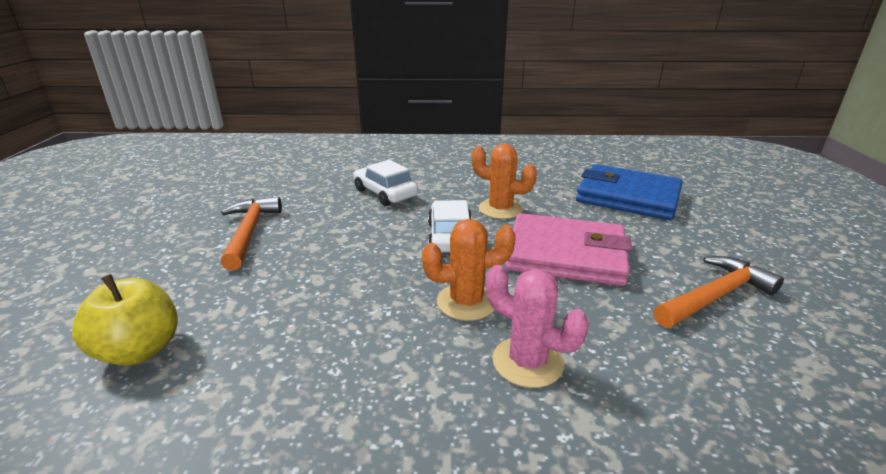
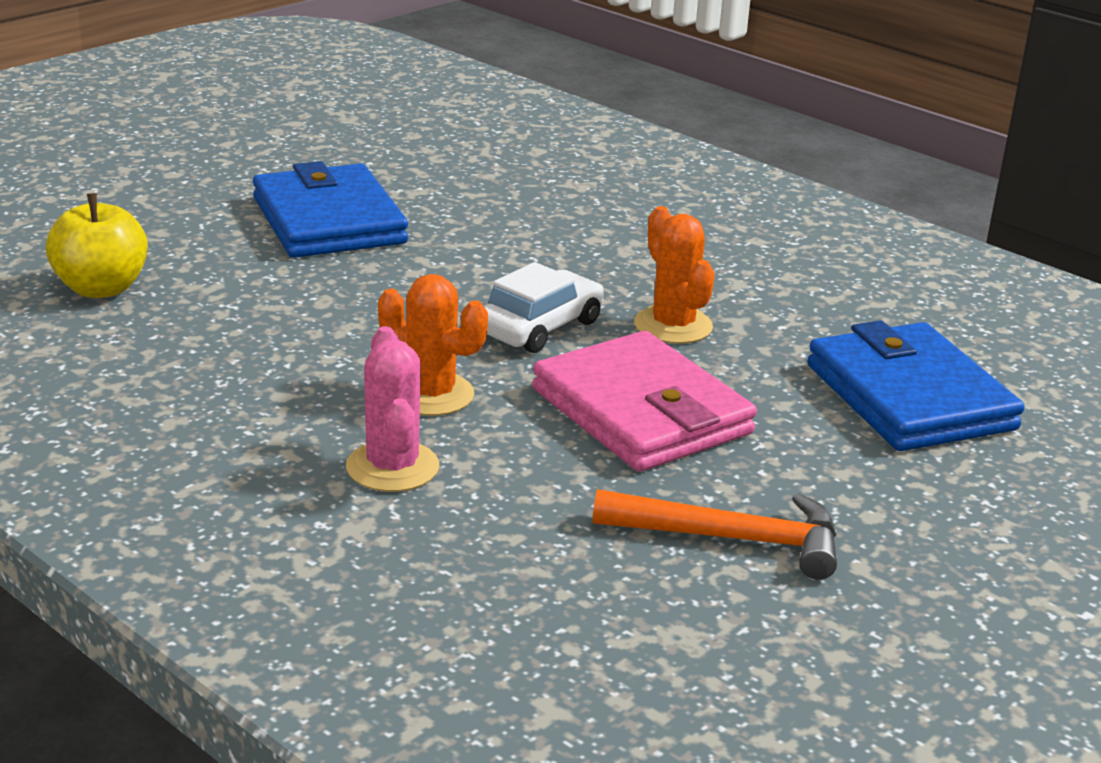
camera: 40 degrees right, 0 degrees up
orange hammer [221,197,282,270] -> blue wallet [253,161,408,258]
white car [353,160,418,206] -> none

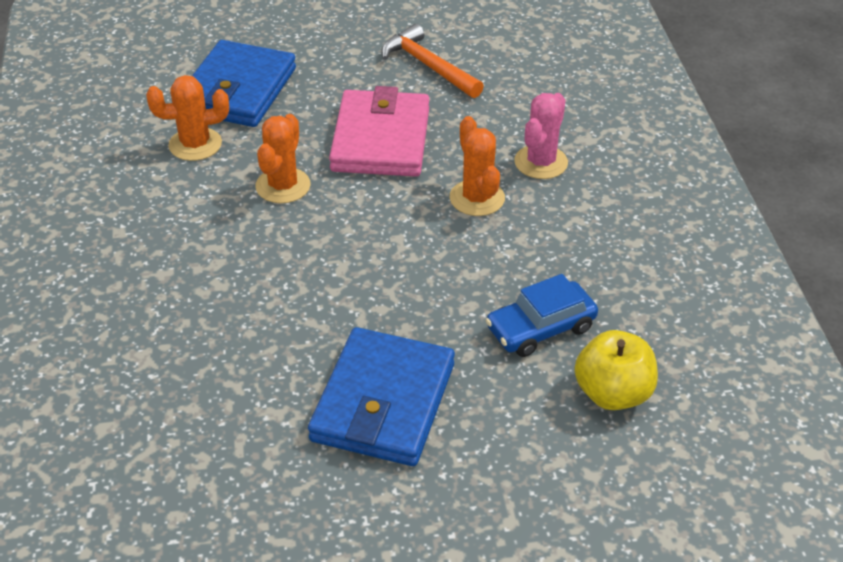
camera: 140 degrees left, 15 degrees up
white car [484,262,604,353] -> none
none -> orange cactus [146,75,229,161]
none -> blue car [485,274,598,357]

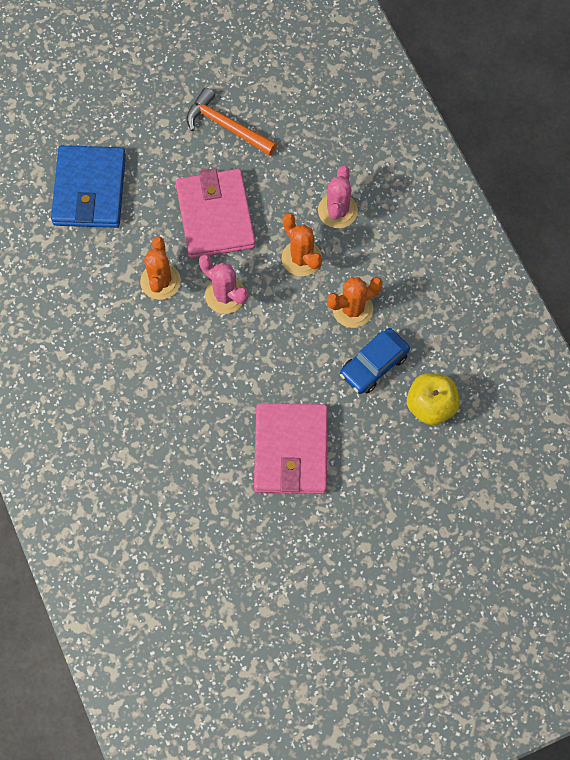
camera: 15 degrees left, 25 degrees up
orange cactus [146,75,229,161] -> orange cactus moved to [327,277,383,328]
blue wallet [308,327,455,466] -> pink wallet [254,403,328,494]
none -> pink cactus [199,254,248,314]

